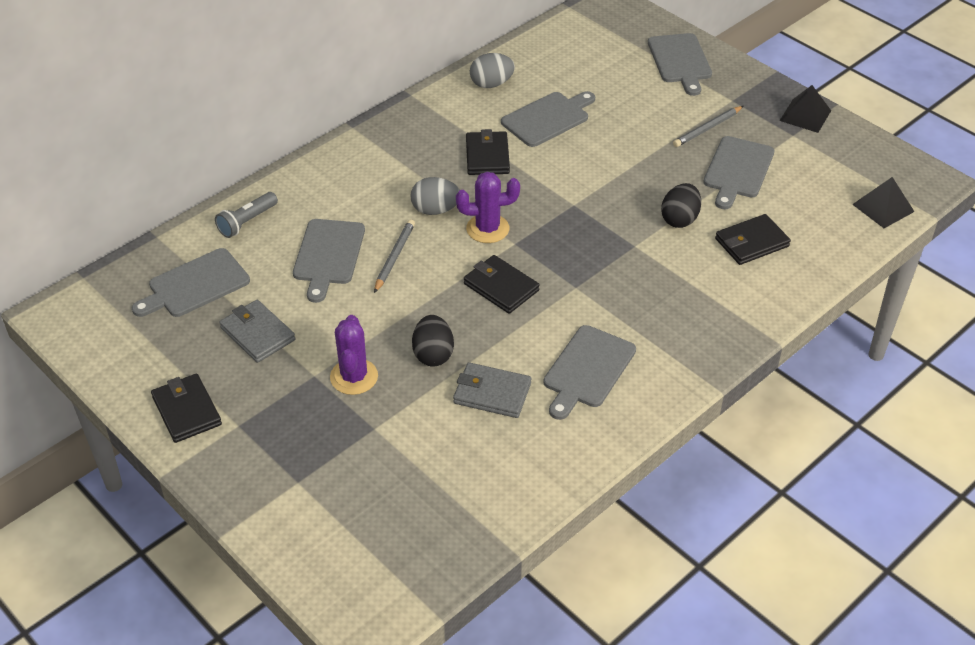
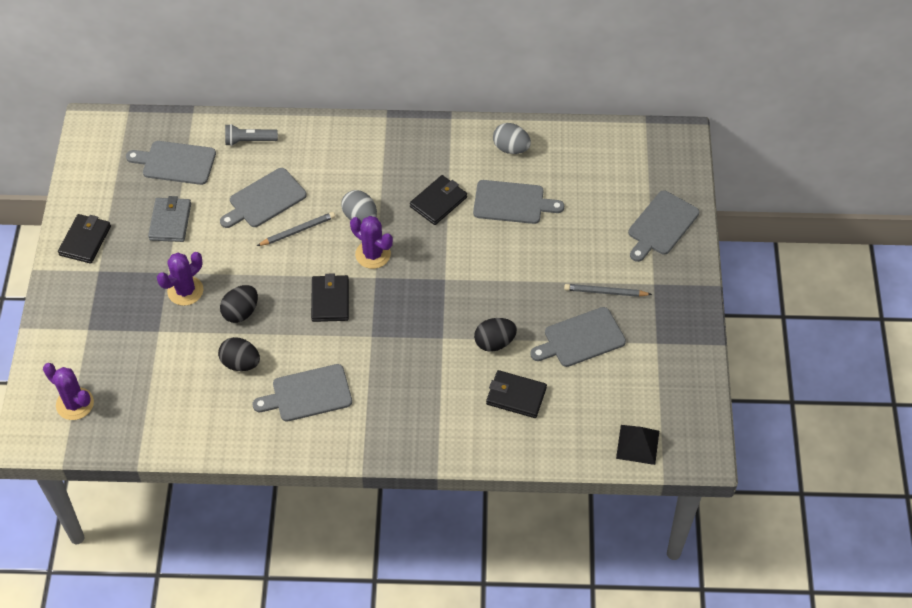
camera: 45 degrees right, 10 degrees up
grey wallet [453,362,531,418] -> black egg [218,337,260,371]
black pyramid [780,85,831,133] -> none
none -> purple cactus [43,363,94,420]

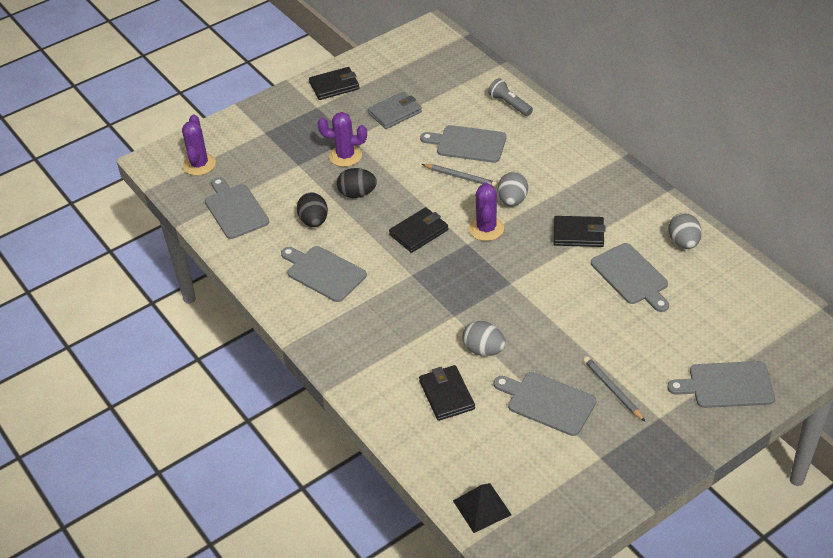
camera: 55 degrees right, 10 degrees down
grey cutting board [126,141,216,185] -> grey cutting board moved to [205,177,269,239]
black egg [474,318,517,352] -> grey egg [462,321,505,356]

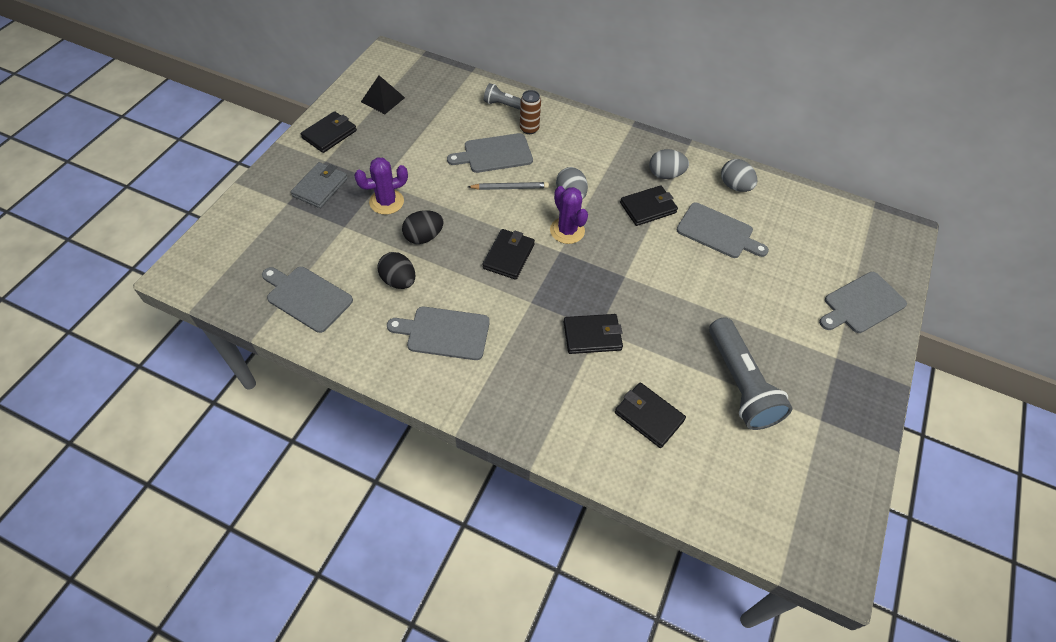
camera: 35 degrees left, 10 degrees up
purple cactus [182,115,216,175] -> none
grey wallet [368,91,422,129] -> grey wallet moved to [291,162,348,208]
black pyramid [453,483,512,533] -> black pyramid moved to [361,75,405,114]
grey egg [462,321,505,356] -> grey egg moved to [649,149,689,179]
grey cutting board [494,372,597,436] -> grey flashlight [709,317,792,430]
grey pencil [583,356,645,421] -> none
none -> brown can [520,90,541,134]
none -> black wallet [564,314,623,354]

